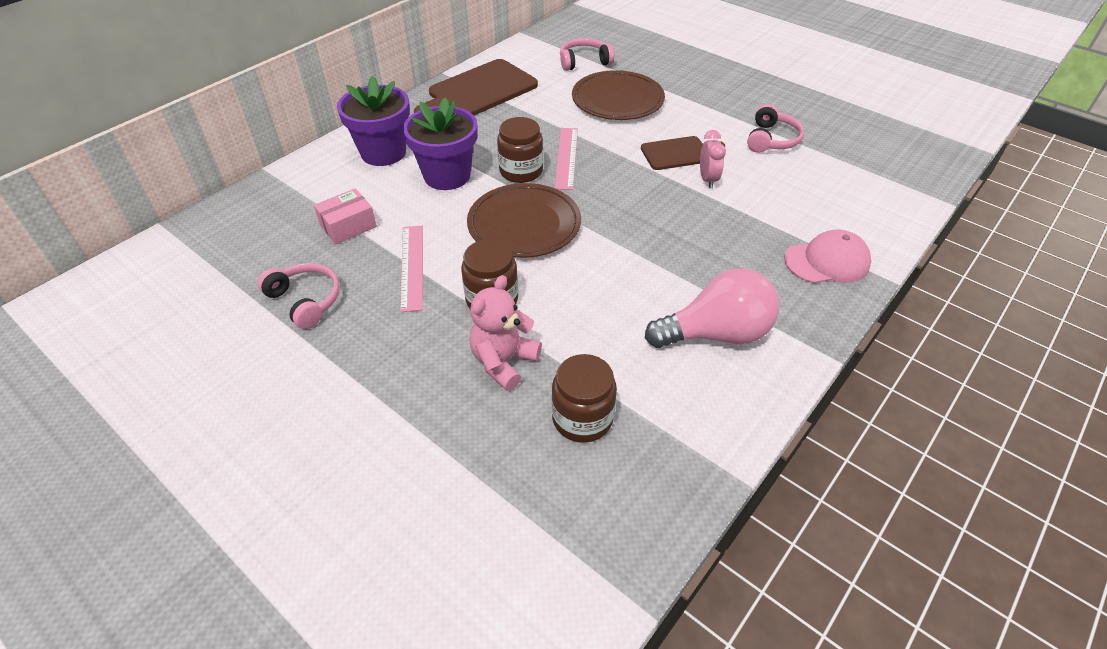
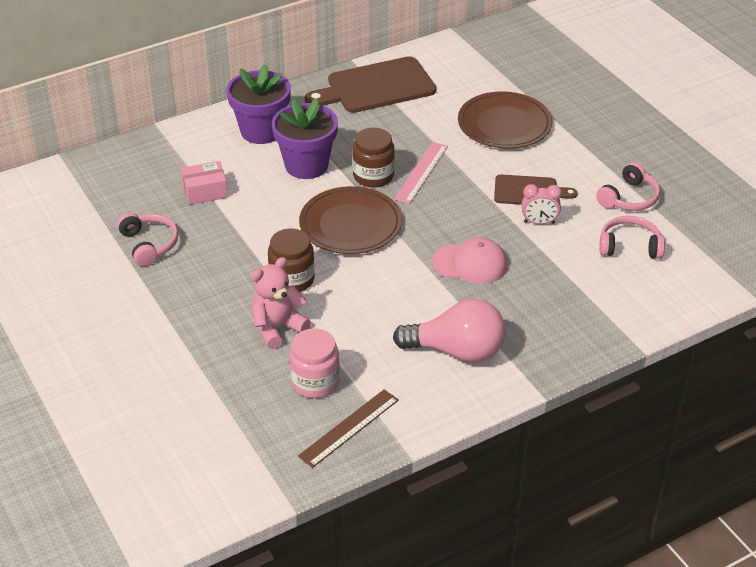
camera: 20 degrees right, 5 degrees down
pink ruler [400,226,423,312] -> none
brown jar [552,354,617,443] -> pink jar [289,328,340,398]
pink headphones [560,38,614,71] -> pink headphones moved to [599,216,665,259]
pink clock [700,130,726,188] -> pink clock turned 75 degrees clockwise [522,184,562,225]
pink cap [784,229,871,283] -> pink cap moved to [432,237,508,284]
none -> brown ruler [298,389,399,468]

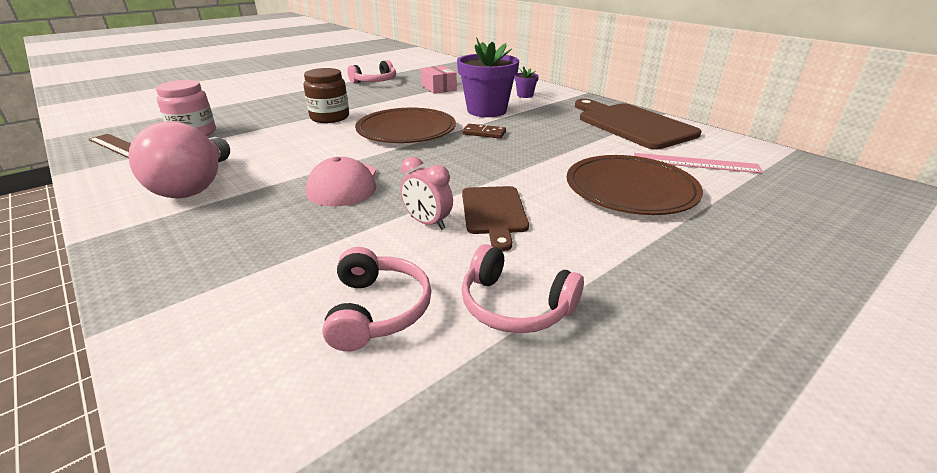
camera: 80 degrees right, 10 degrees down
purple flower pot [226,64,291,144] -> purple flower pot [514,66,539,98], size x0.44
pink teddy bear [251,257,311,349] -> none
brown jar [352,128,395,187] -> brown domino [462,124,506,139]
pink ruler [394,142,448,204] -> pink ruler moved to [634,153,764,174]
pink clock [522,184,562,225] -> pink clock turned 45 degrees counterclockwise [401,157,453,230]

